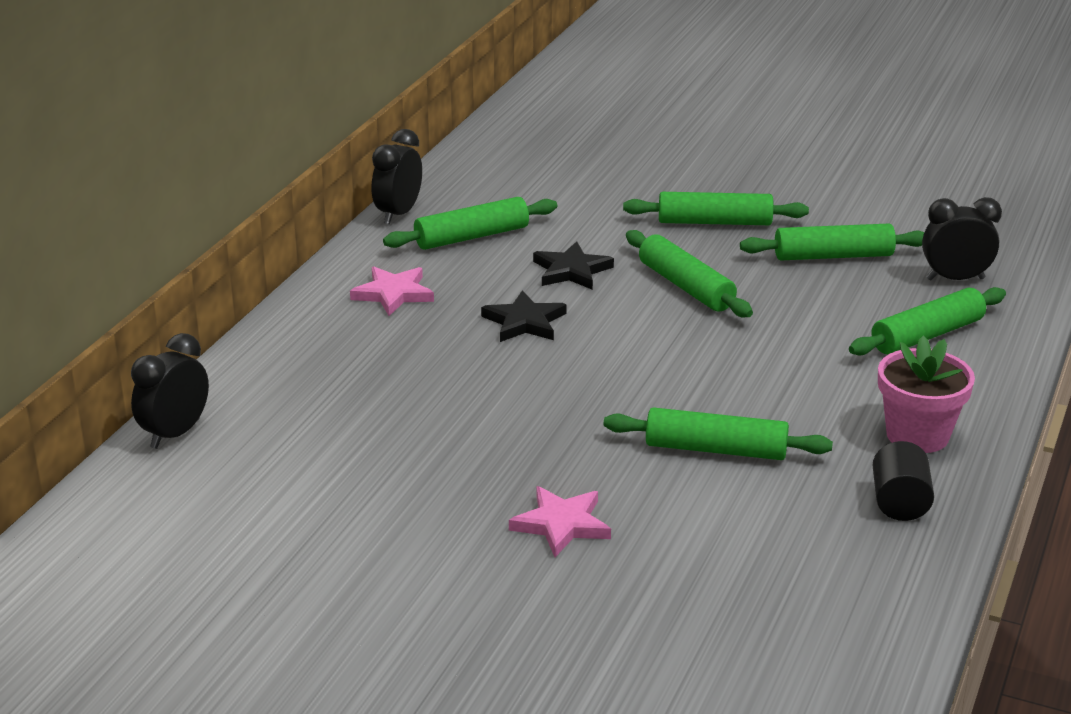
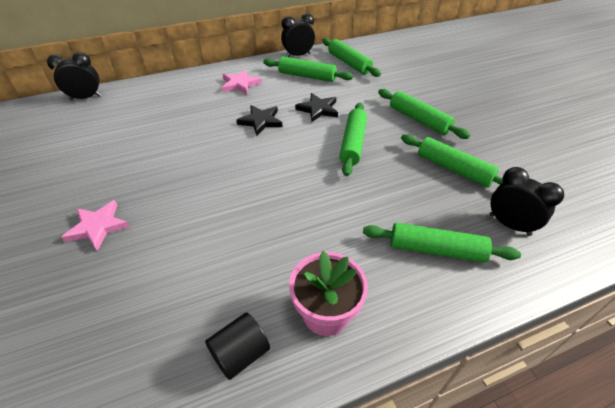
camera: 45 degrees right, 15 degrees up
green rolling pin [604,407,833,460] -> green rolling pin moved to [322,38,381,77]

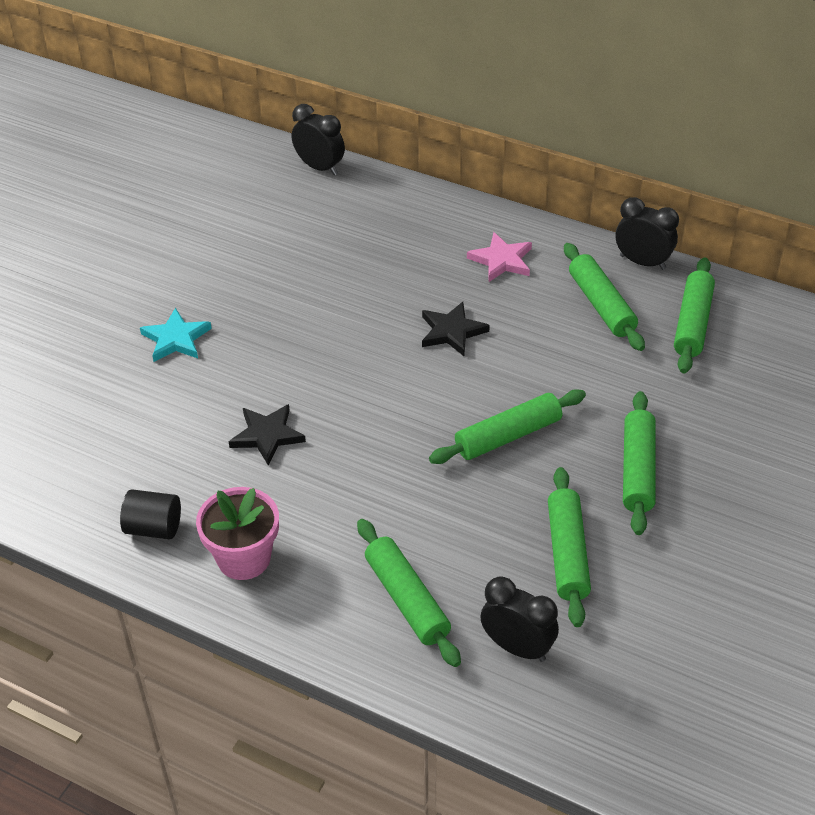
camera: 50 degrees right, 0 degrees up
pink star [62,200,130,251] -> turquoise star [140,308,212,362]
black star [295,93,338,122] -> black star moved to [229,404,306,466]
black clock [490,167,564,236] -> black clock turned 60 degrees counterclockwise [481,576,559,662]

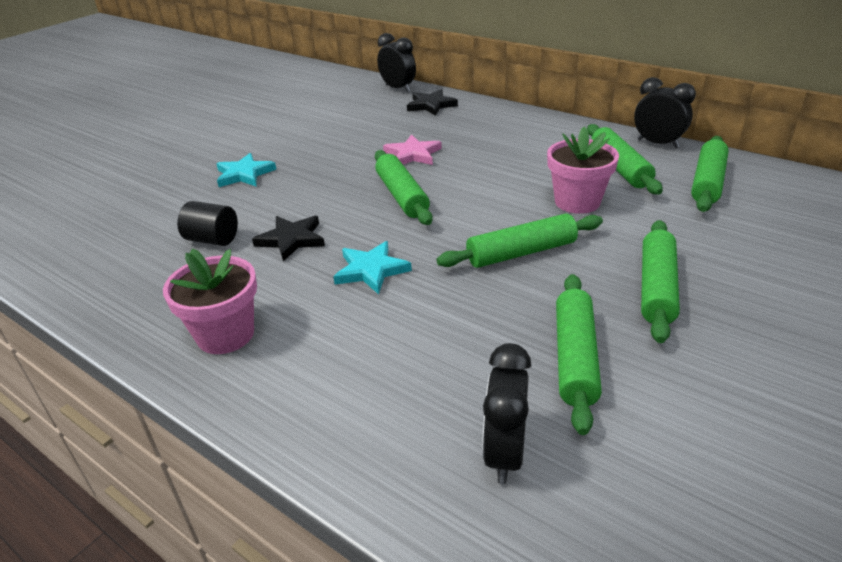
camera: 10 degrees right, 10 degrees down
black cylinder [120,489,181,539] -> black cylinder moved to [177,201,238,246]
green rolling pin [357,519,461,667] -> green rolling pin moved to [375,150,433,225]
black star [422,302,490,356] -> black star moved to [407,89,458,116]
pink star [467,232,532,282] -> pink star moved to [383,134,442,165]
black clock [481,576,559,662] -> black clock turned 120 degrees counterclockwise [482,343,531,484]
none -> turquoise star [333,241,412,294]
none -> pink flower pot [547,126,619,214]

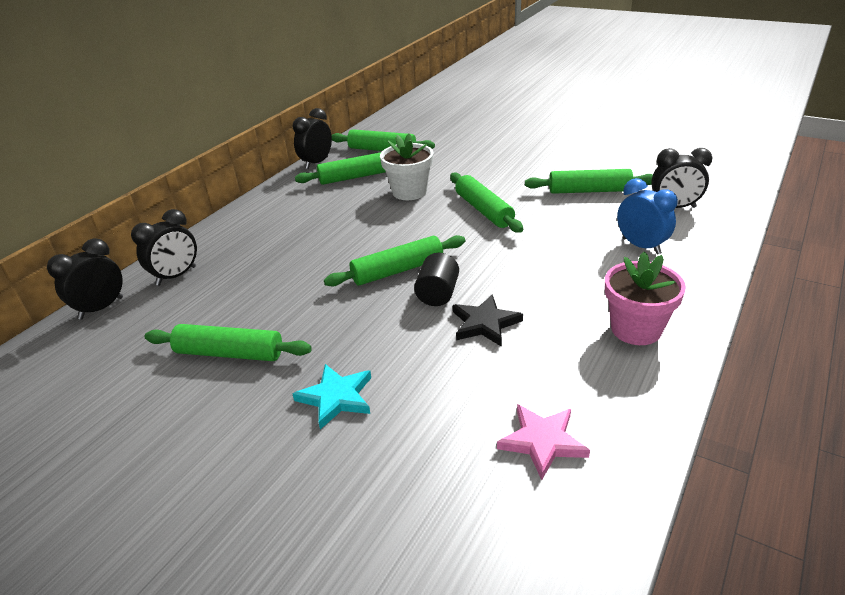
camera: 95 degrees left, 0 degrees up
black cylinder [177,201,238,246] -> black cylinder moved to [414,253,459,306]
turquoise star [333,241,412,294] -> none
pink star [383,134,442,165] -> pink star moved to [497,404,590,480]
black star [407,89,458,116] -> black clock [131,209,197,286]
pink flower pot [547,126,619,214] -> white flower pot [380,134,433,200]
green rolling pin [641,220,680,343] -> green rolling pin moved to [144,324,312,361]
none -> blue clock [617,178,678,255]

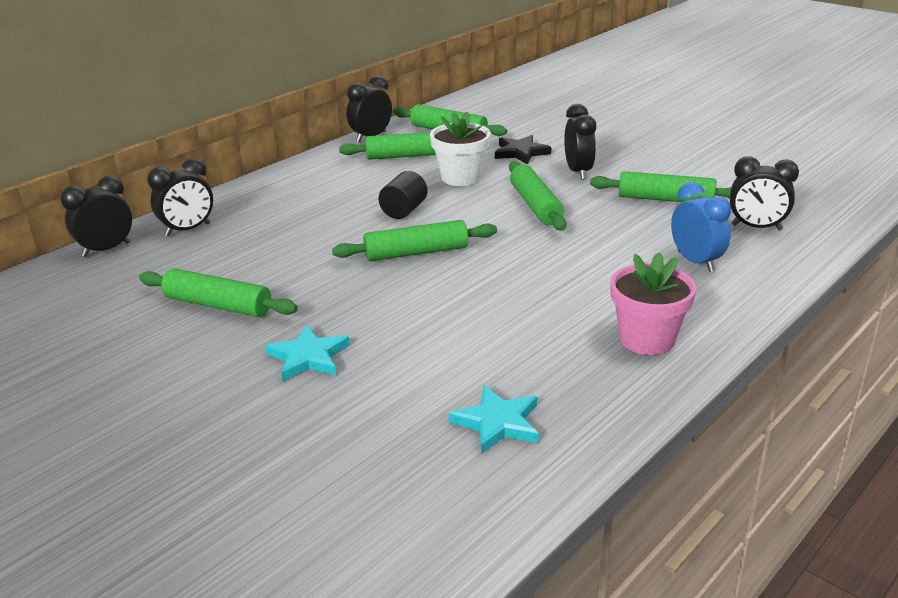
camera: 10 degrees right, 5 degrees down
black cylinder [414,253,459,306] -> black cylinder moved to [378,171,427,219]
black star [453,294,523,347] -> black star moved to [495,135,551,165]
pink star [497,404,590,480] -> turquoise star [449,385,539,454]
none -> black clock [564,104,596,180]

